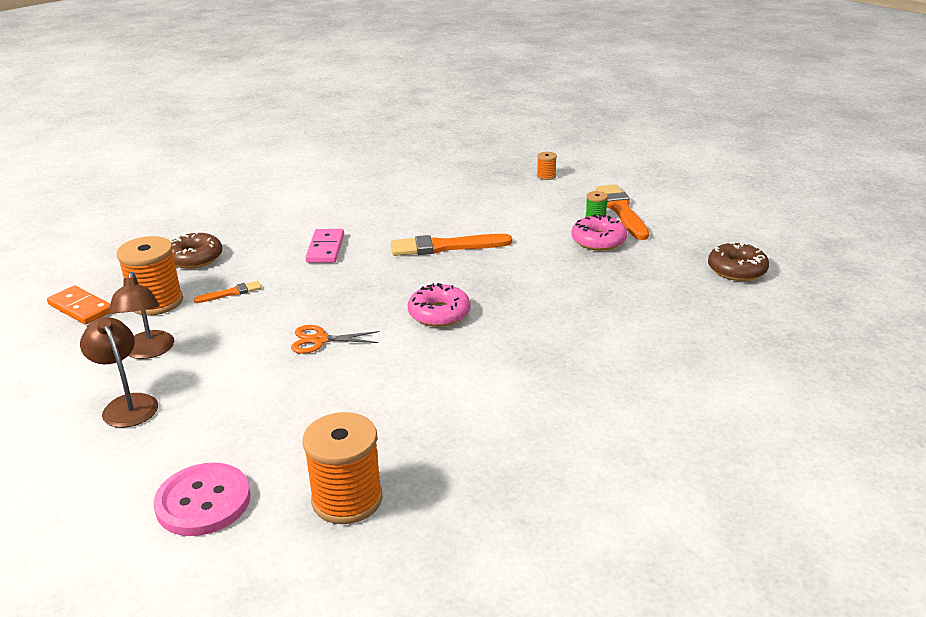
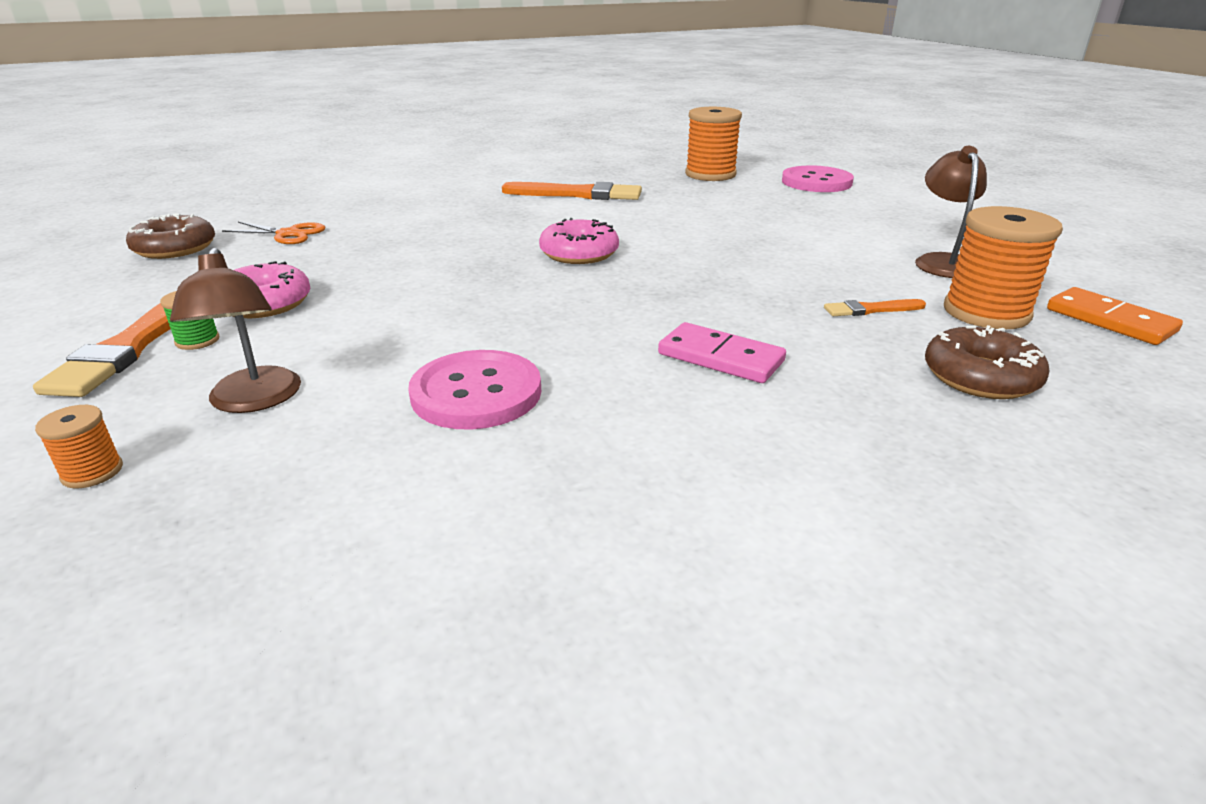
camera: 165 degrees left, 0 degrees up
brown lamp [80,317,158,428] -> brown lamp moved to [170,247,301,413]
orange scissors [291,325,380,354] -> orange scissors moved to [222,222,325,244]
pink domino [305,229,344,263] -> pink domino turned 75 degrees counterclockwise [658,322,786,383]
orange brush [391,234,512,256] -> orange brush moved to [502,182,642,200]
none -> pink button [408,350,541,430]

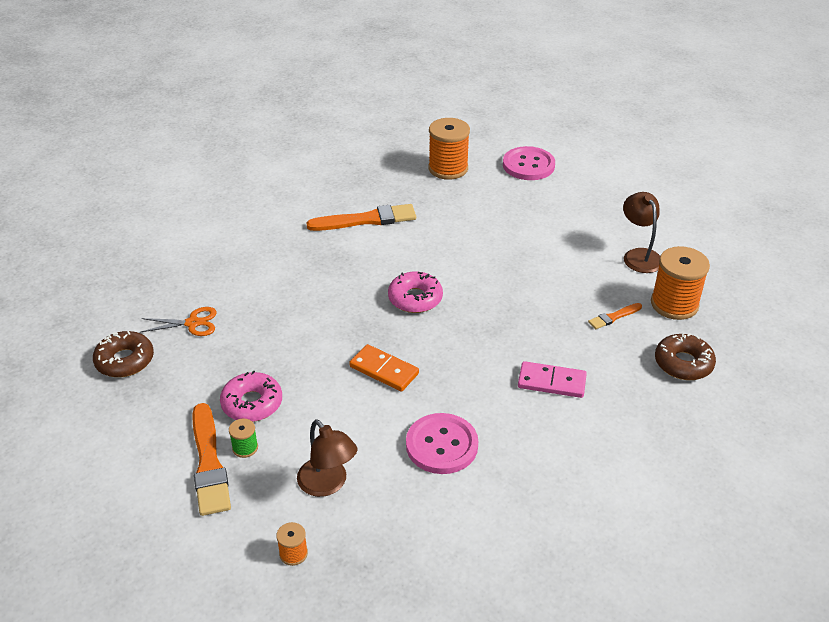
camera: 20 degrees left, 10 degrees up
orange domino [1047,287,1183,345] -> orange domino moved to [349,344,419,392]

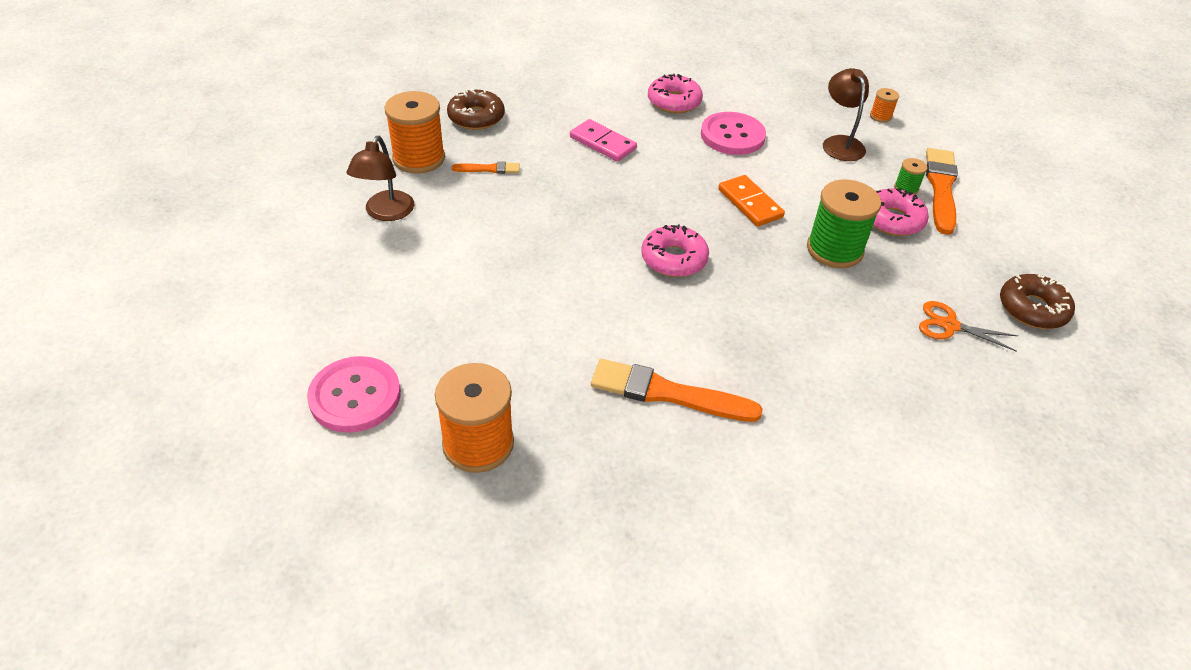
camera: 155 degrees left, 5 degrees up
none -> pink donut [648,74,703,113]
none -> green spool [807,179,881,268]

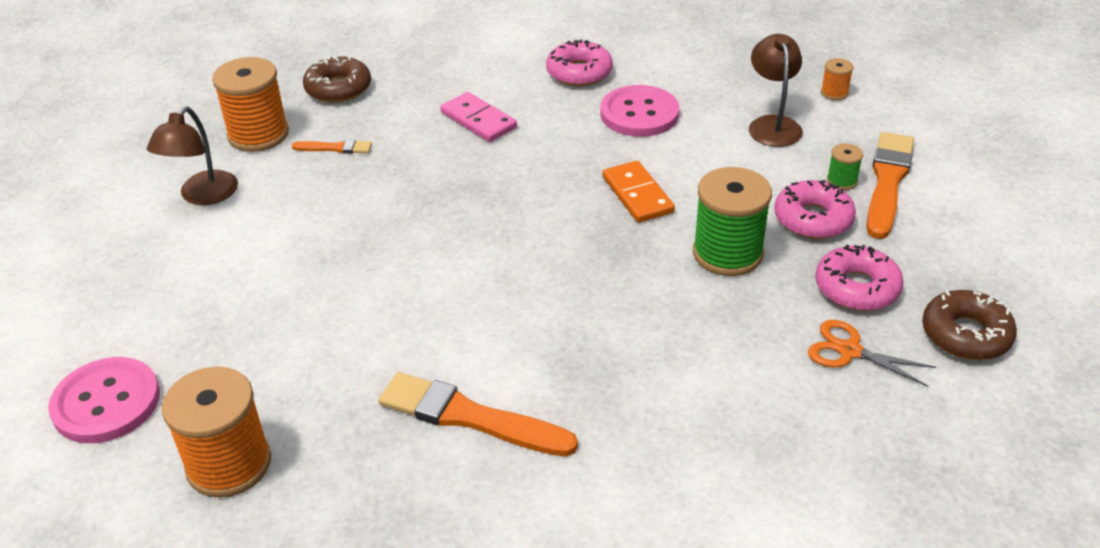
camera: 10 degrees right, 5 degrees down
pink donut [641,225,709,277] -> pink donut moved to [815,245,904,311]

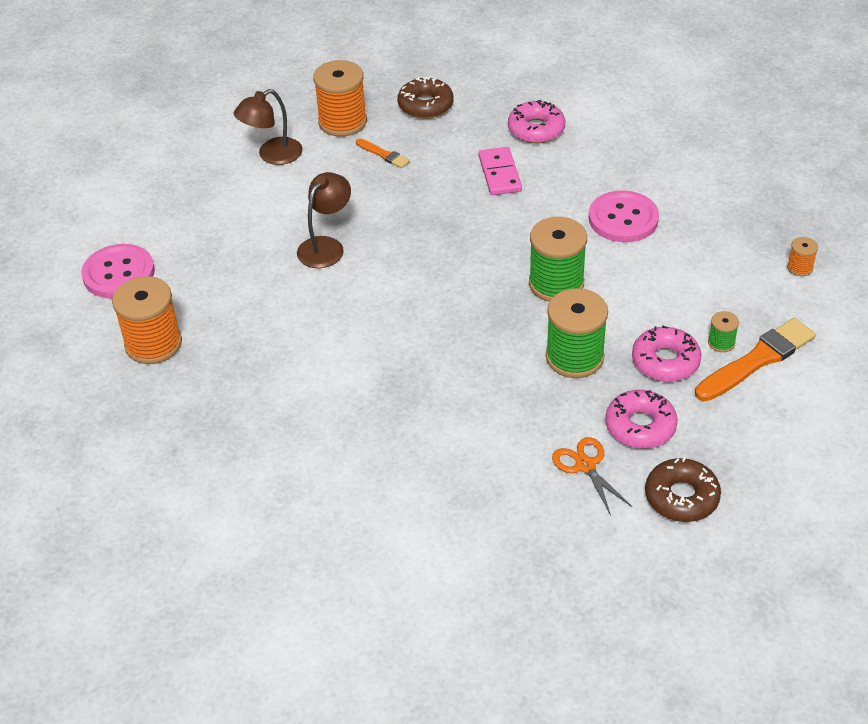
camera: 35 degrees right, 5 degrees up
orange brush [379,372,578,456] -> none
pink donut [546,39,613,86] -> pink donut moved to [508,100,565,143]
orange domino [603,161,675,223] -> green spool [529,217,587,302]
brown lamp [749,34,803,147] -> brown lamp moved to [297,172,351,268]

